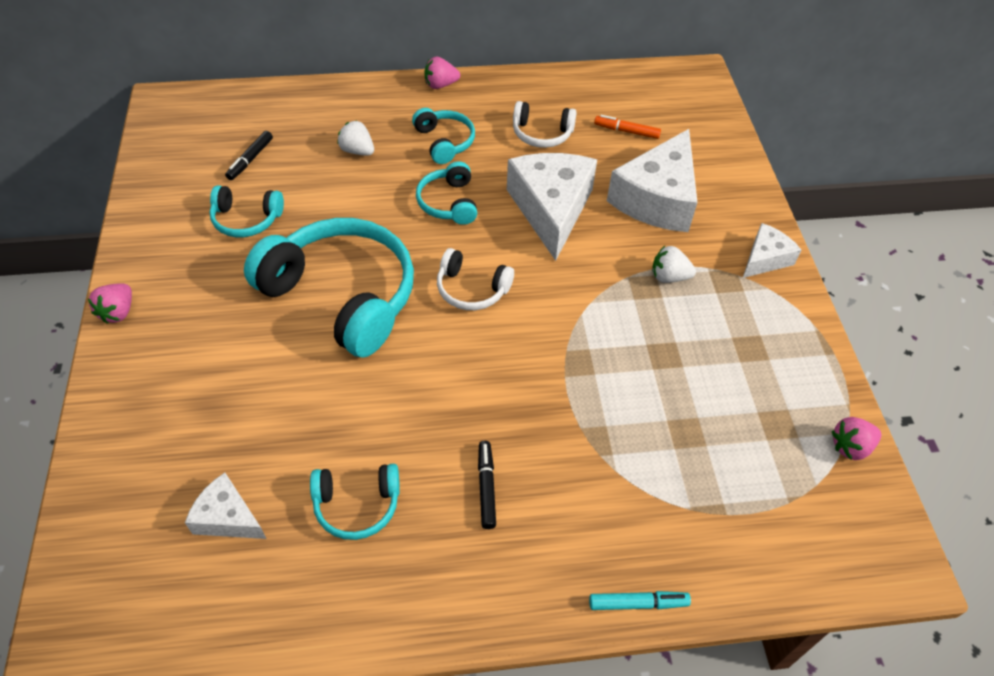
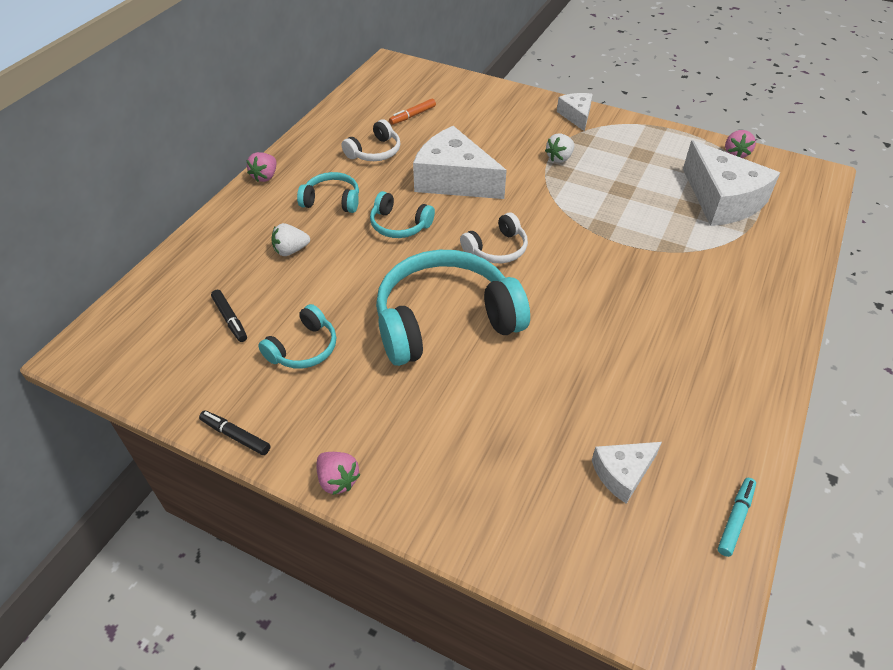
camera: 55 degrees left, 5 degrees down
turquoise headphones [310,464,400,540] -> none
black marker [478,441,496,529] -> black marker moved to [199,410,271,455]
turquoise marker [589,591,691,610] -> turquoise marker moved to [718,478,756,557]
white cheese [607,129,698,232] -> white cheese moved to [683,140,780,226]

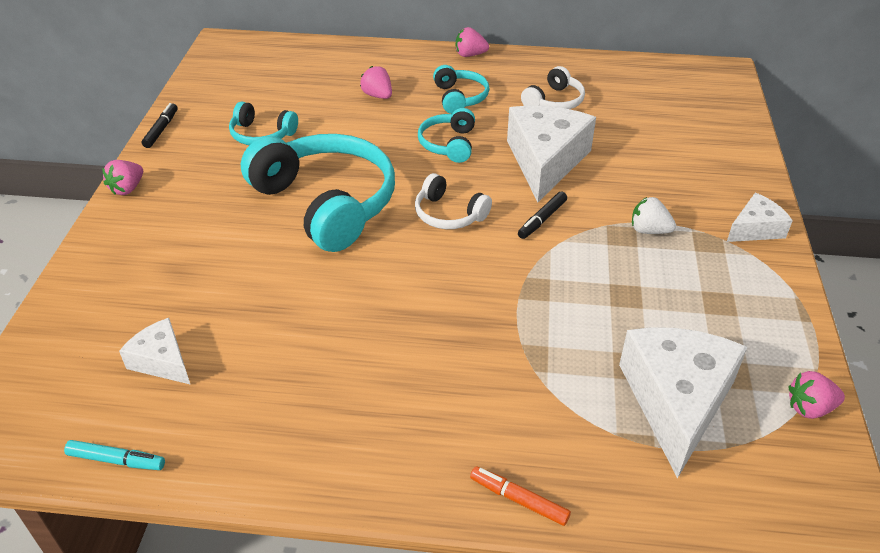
camera: 70 degrees right, 5 degrees down
black marker [211,290,247,342] -> black marker moved to [518,191,567,239]
white strawberry [271,223,310,256] -> pink strawberry [360,66,392,99]
white headphones [342,120,401,161] -> white headphones turned 75 degrees counterclockwise [521,66,585,109]
orange marker [389,99,436,125] -> orange marker moved to [470,466,571,526]
white cheese [683,140,780,226] -> white cheese turned 150 degrees clockwise [619,327,748,479]

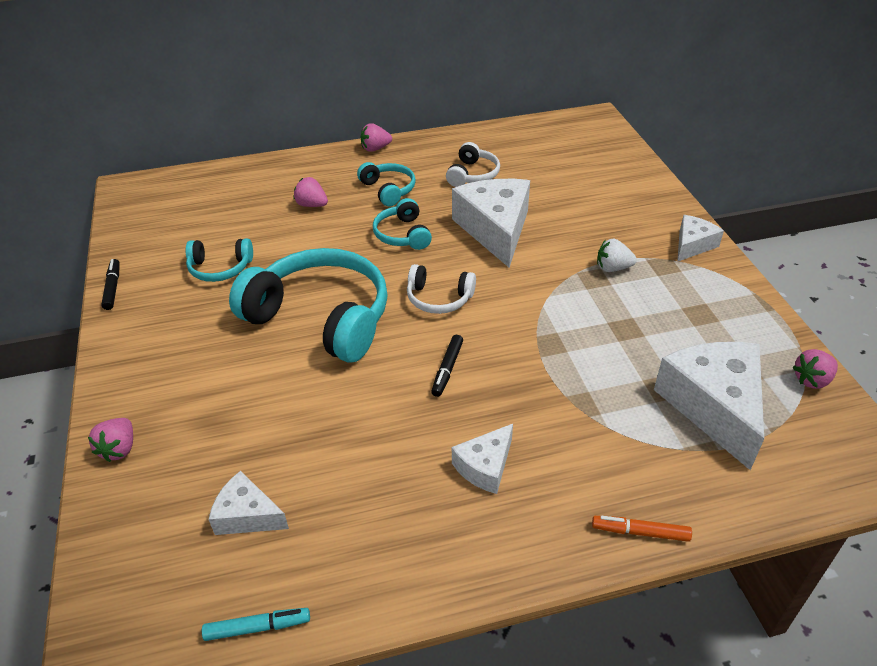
camera: 20 degrees left, 0 degrees up
pink strawberry [102,160,143,195] -> pink strawberry moved to [88,418,133,462]
black marker [518,191,567,239] -> black marker moved to [431,335,463,397]
none -> white cheese [452,424,513,494]

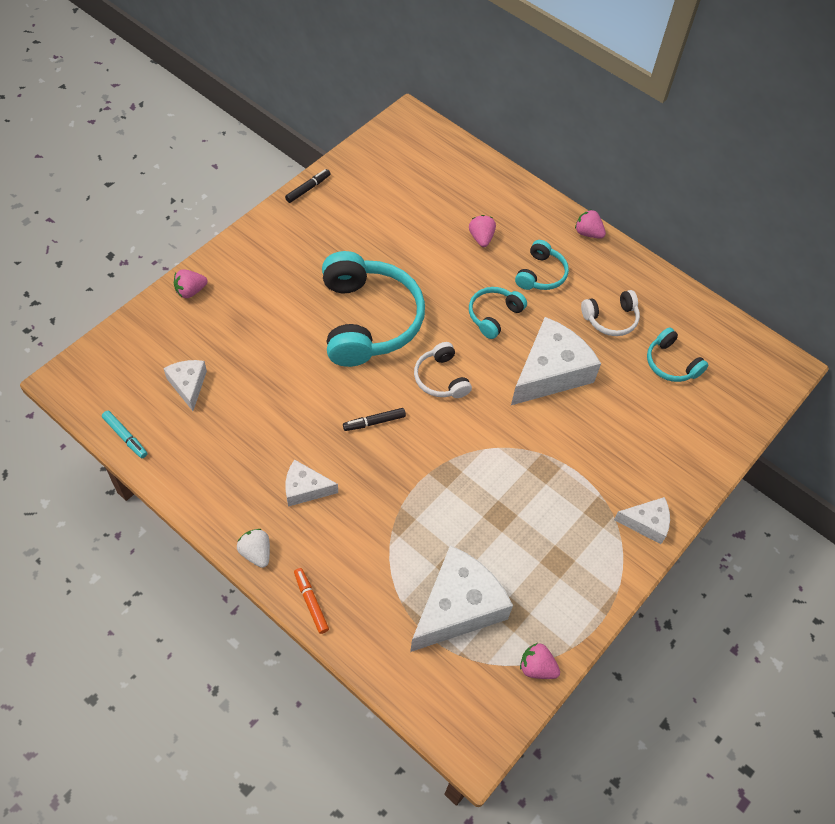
camera: 50 degrees right, 15 degrees up
turquoise headphones [186,239,253,282] -> turquoise headphones moved to [647,327,708,382]
white strawberry [597,239,637,272] -> white strawberry moved to [237,529,270,568]

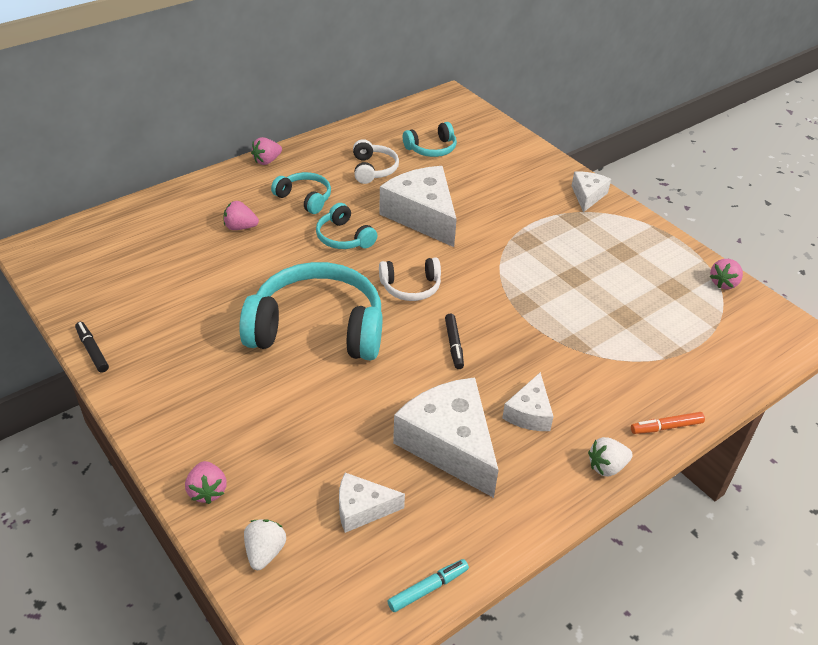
camera: 75 degrees left, 15 degrees down
white cheese [410,545,513,652] -> white cheese moved to [393,377,498,498]
none -> white strawberry [244,519,286,570]

